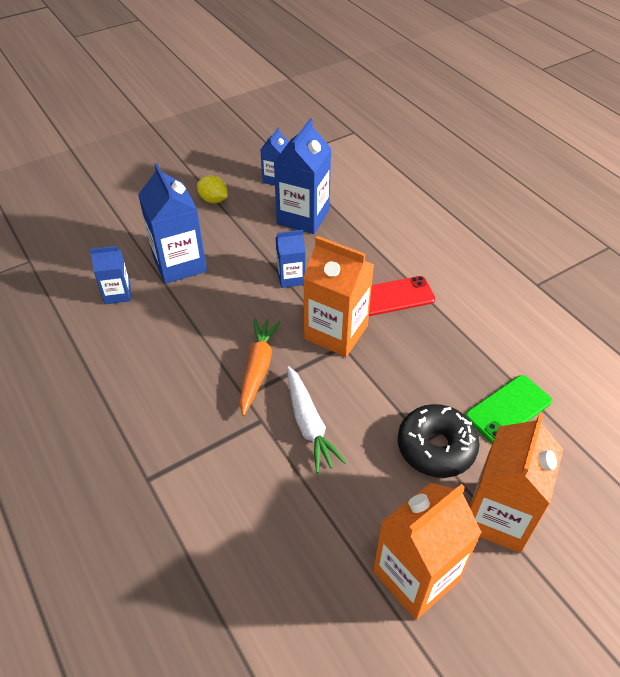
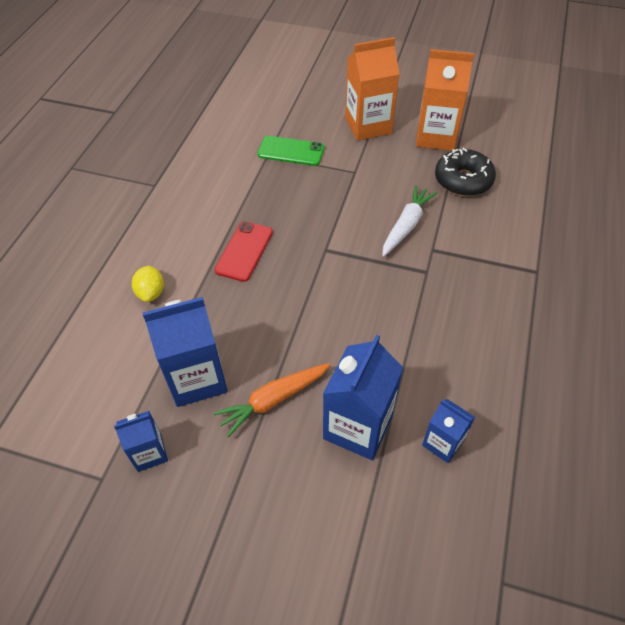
camera: 130 degrees left, 5 degrees up
yellow lemon [197,176,228,203] -> yellow lemon moved to [132,266,164,302]
orange carrot [240,318,281,416] -> orange carrot moved to [213,363,331,437]
blue carton [276,230,306,288] -> none
orange carton [303,236,374,357] -> none
red phone [369,276,435,316] -> red phone turned 75 degrees clockwise [214,221,273,282]
black donut [398,404,480,478] -> black donut moved to [435,148,496,196]

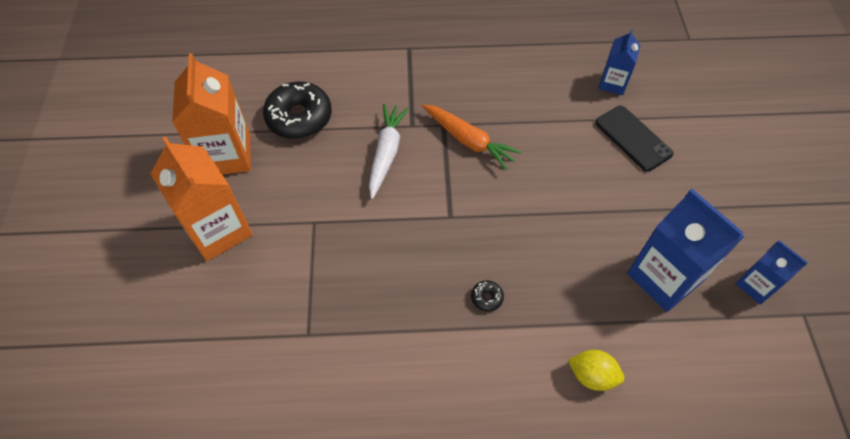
camera: 110 degrees left, 5 degrees up
yellow lemon [132,266,164,302] -> yellow lemon turned 45 degrees clockwise [568,350,625,391]
orange carrot [213,363,331,437] -> orange carrot moved to [422,104,522,171]
red phone [214,221,273,282] -> black donut [471,280,504,312]
green phone [257,136,325,166] -> none
blue carton [323,335,403,460] -> black phone [595,106,673,172]
white carrot [382,185,437,257] -> white carrot turned 90 degrees clockwise [369,104,409,199]

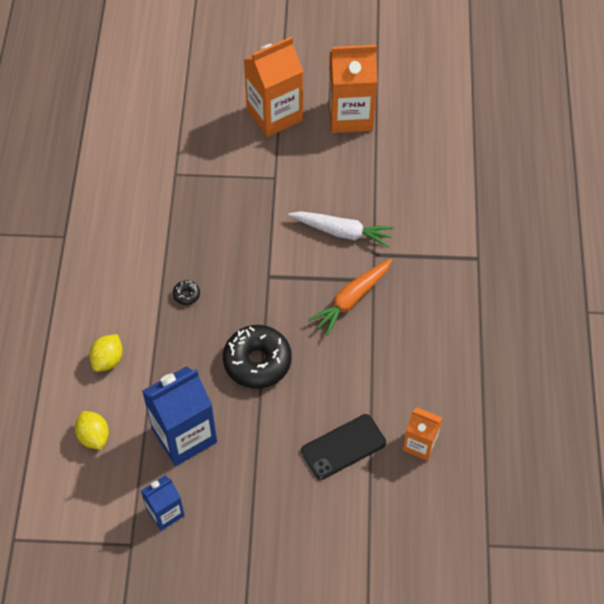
camera: 95 degrees right, 0 degrees up
black donut [263,81,332,139] -> black donut moved to [223,325,292,389]
blue carton [599,29,640,95] -> orange carton [403,407,442,461]
none -> yellow lemon [75,411,109,450]

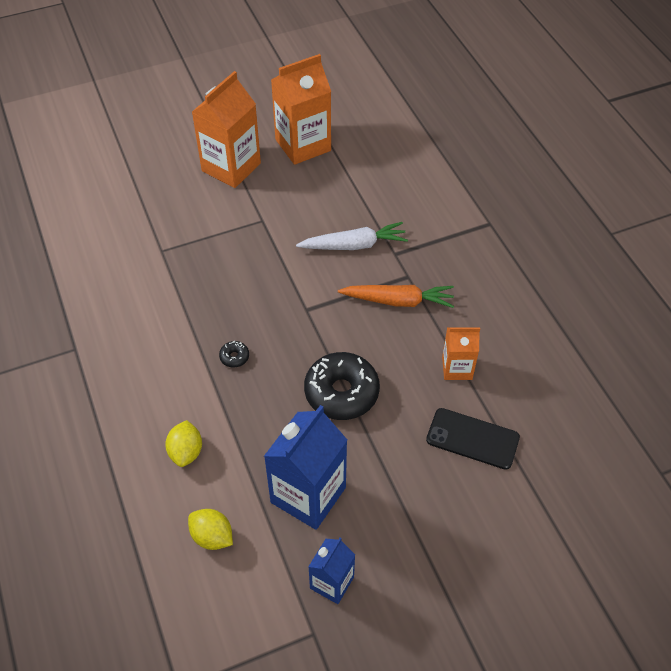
camera: 25 degrees left, 5 degrees down
black phone [301,414,386,480] -> black phone turned 75 degrees clockwise [426,408,520,470]
orange carrot [308,258,392,336] -> orange carrot turned 105 degrees counterclockwise [338,285,454,308]
orange carton [403,407,442,461] -> orange carton moved to [442,327,480,380]

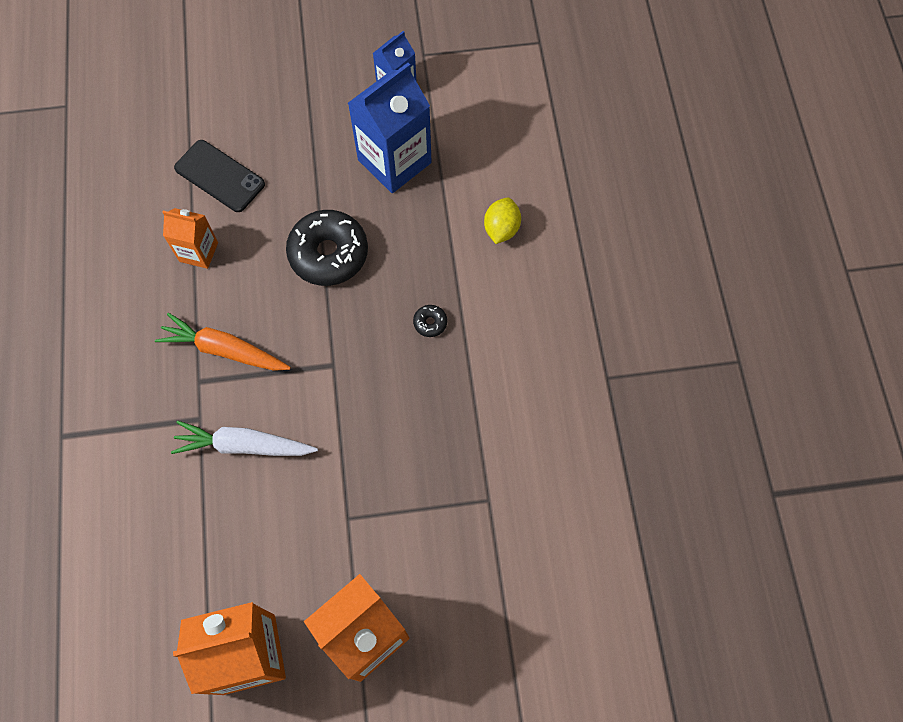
camera: 165 degrees left, 15 degrees up
yellow lemon [188,509,233,550] -> none

